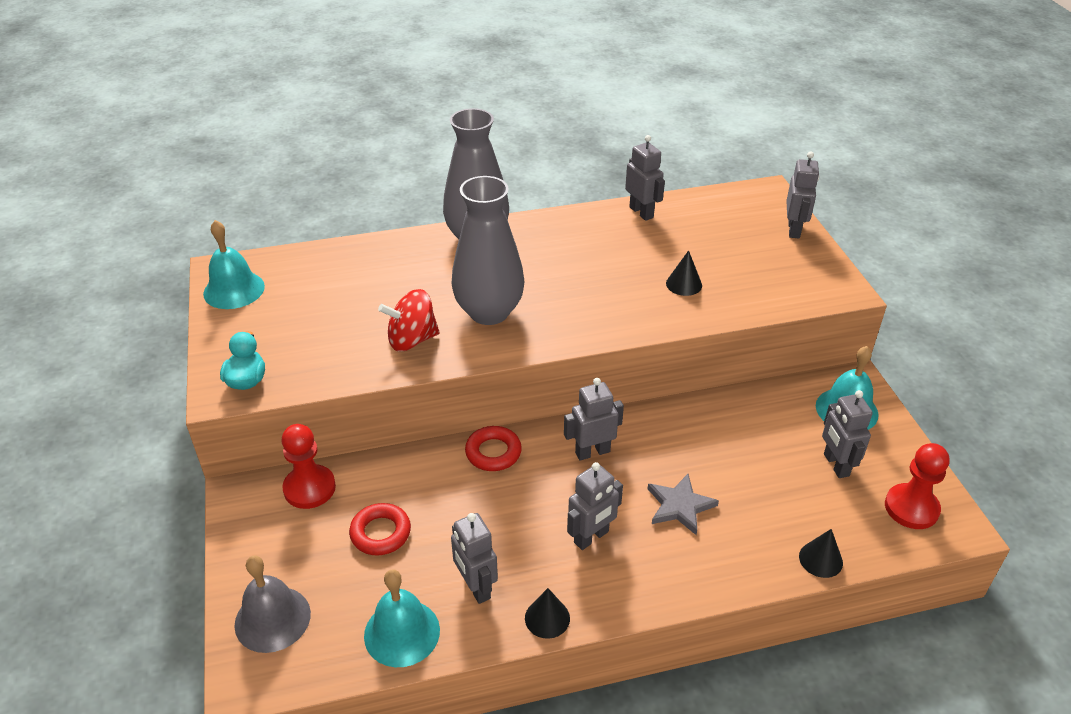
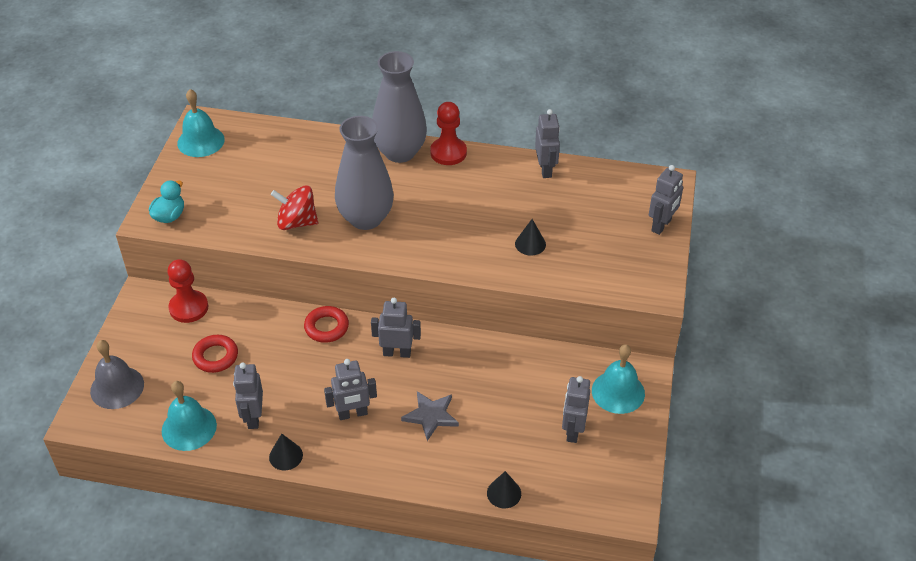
camera: 25 degrees right, 5 degrees up
red pawn [885,443,949,529] -> red pawn moved to [430,102,467,165]

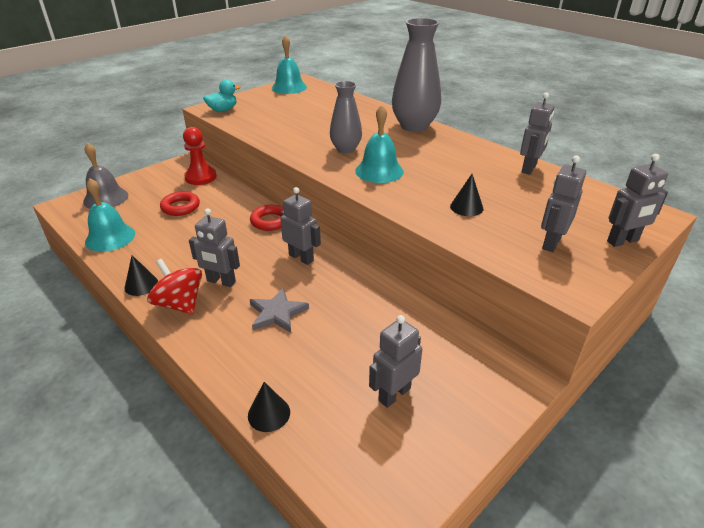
camera: 35 degrees right, 10 degrees down
grey robot [233,362,263,429] -> grey robot moved to [541,155,586,252]
red spinning top [271,185,318,230] -> red spinning top moved to [147,259,202,314]
grey vase [335,116,394,230] -> grey vase [330,81,362,154], size x0.62
red pawn [430,102,467,165] -> none
turquoise bell [592,344,645,414] -> turquoise bell moved to [355,105,404,183]

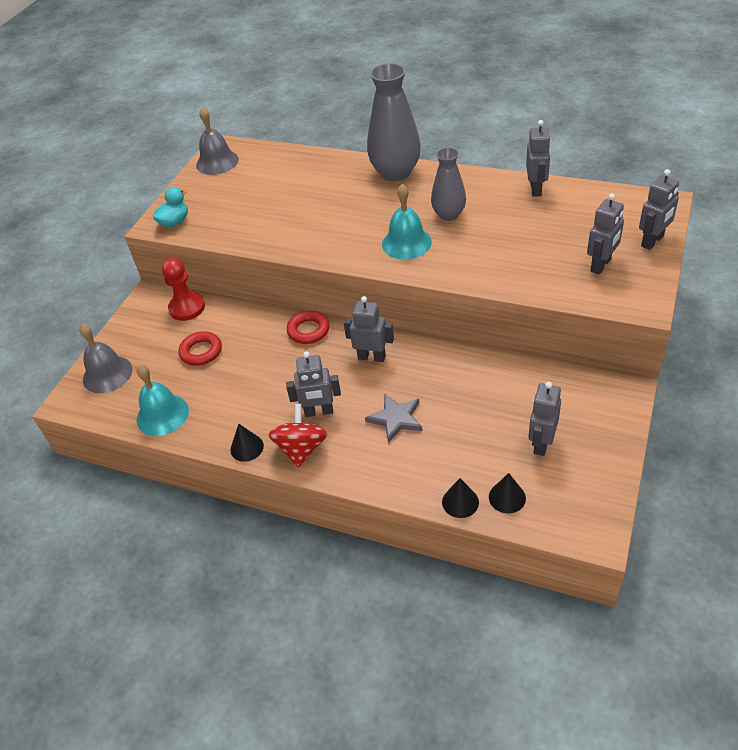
camera: 20 degrees left, 10 degrees up
red spinning top [147,259,202,314] -> red spinning top turned 75 degrees clockwise [269,404,328,468]
turquoise bell [272,35,307,94] -> grey bell [196,107,239,175]
grey vase [330,81,362,154] -> grey vase moved to [431,147,466,221]
black cone [450,174,483,216] -> black cone moved to [489,473,526,513]
grey robot [541,155,586,252] -> grey robot turned 150 degrees counterclockwise [587,194,624,274]

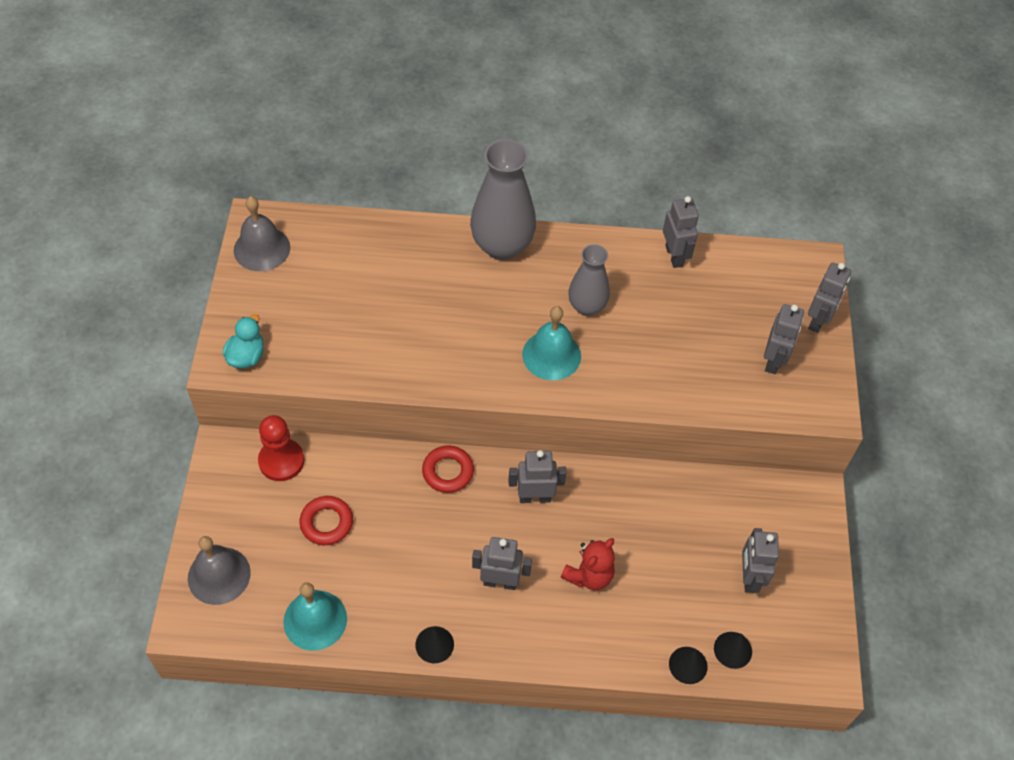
camera: 25 degrees left, 10 degrees up
red spinning top [269,404,328,468] -> none
grey robot [286,351,341,417] -> grey robot turned 150 degrees counterclockwise [472,537,532,590]
grey star [365,393,422,443] -> red teddy bear [561,538,615,590]

